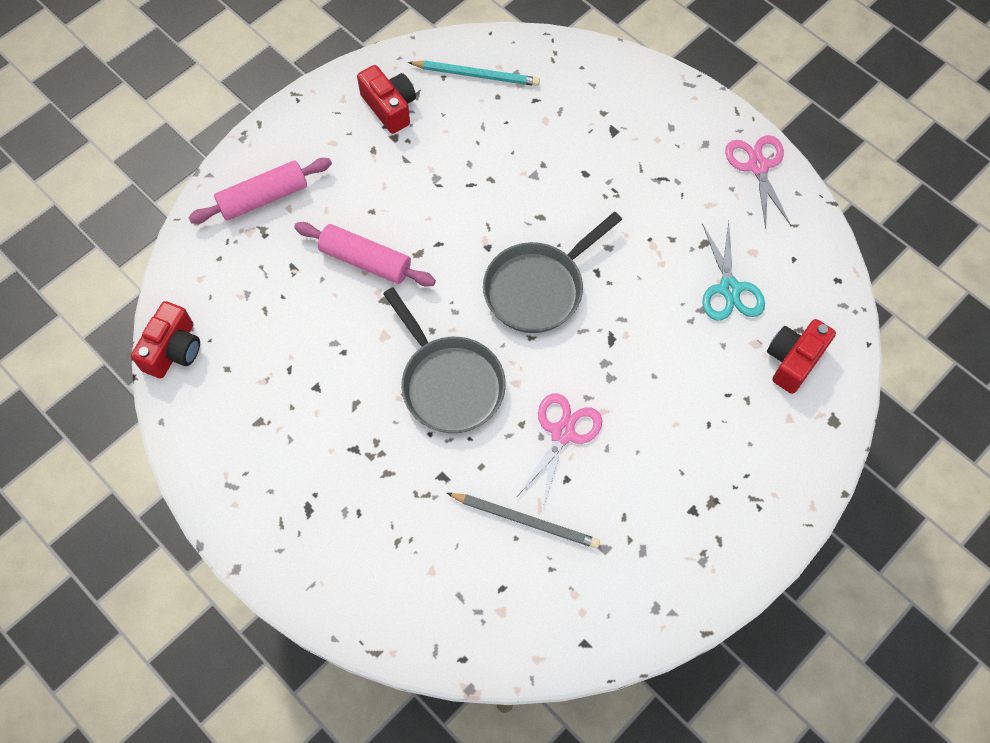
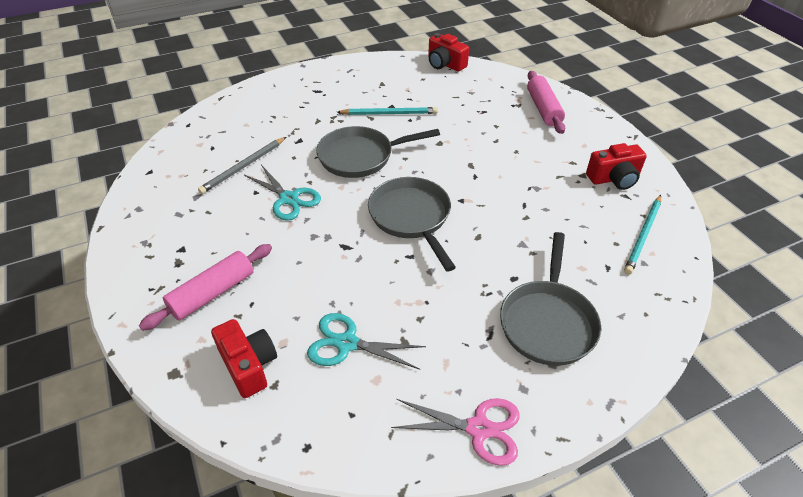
camera: 110 degrees right, 20 degrees down
pink rolling pin [294,222,436,287] -> pink rolling pin moved to [139,244,272,331]
pink scissors [517,393,602,509] -> turquoise scissors [244,165,321,221]
none -> turquoise pencil [337,107,438,115]
none -> grey pan [500,232,601,366]

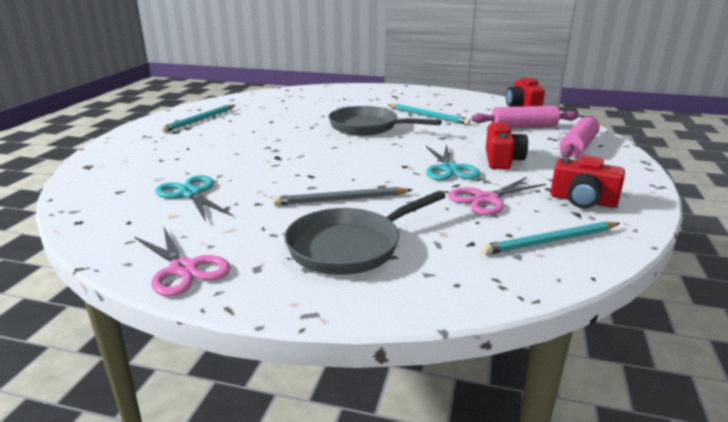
camera: 40 degrees right, 20 degrees down
pink rolling pin [139,244,272,331] -> pink rolling pin moved to [471,106,579,128]
grey pencil [198,137,286,194] -> grey pencil moved to [273,187,412,205]
red camera [211,319,277,398] -> red camera moved to [486,123,528,170]
turquoise scissors [244,165,321,221] -> turquoise scissors moved to [426,144,480,180]
grey pan [368,177,456,271] -> none
none -> turquoise pencil [161,105,236,133]
none -> pink scissors [448,177,546,215]

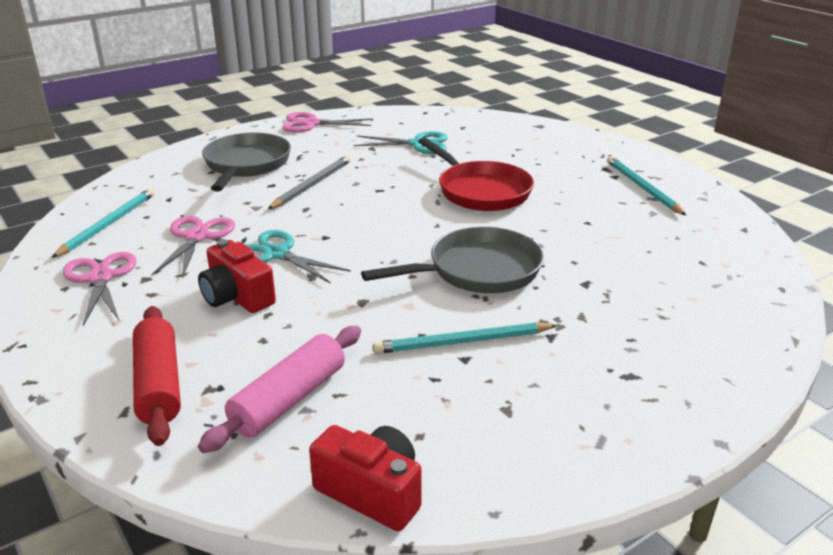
camera: 130 degrees right, 5 degrees up
red camera [551,155,625,209] -> pink scissors [63,252,137,326]
pink rolling pin [560,117,600,157] -> red rolling pin [133,306,181,446]
none -> red pan [418,137,534,211]

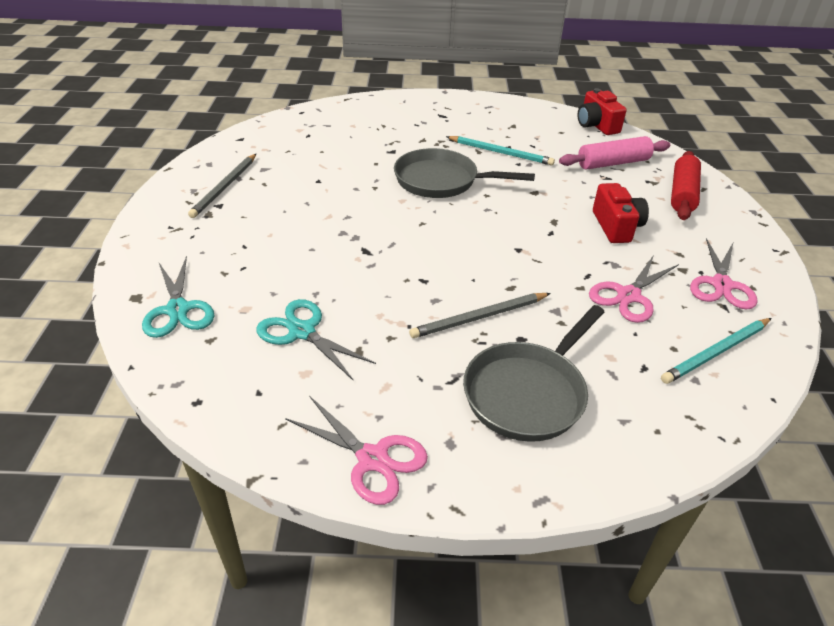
camera: 145 degrees left, 10 degrees up
turquoise scissors [245,230,351,284] -> turquoise scissors moved to [142,256,215,338]
red pan [418,137,534,211] -> none
turquoise pencil [607,156,686,215] -> grey pencil [188,154,256,218]

